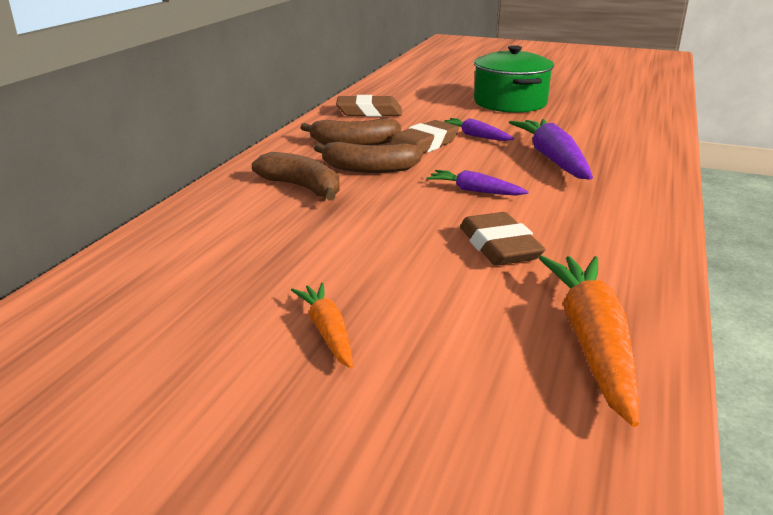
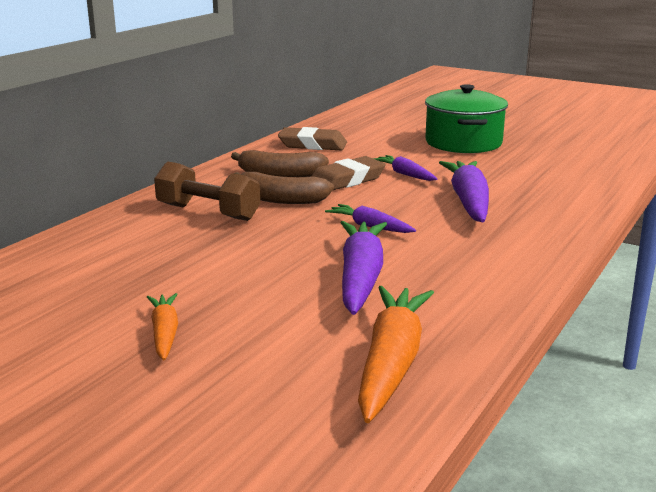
camera: 10 degrees right, 5 degrees down
brown banana [252,152,340,201] -> brown dumbbell [154,162,260,221]
brown eraser [460,212,546,265] -> purple carrot [341,221,387,315]

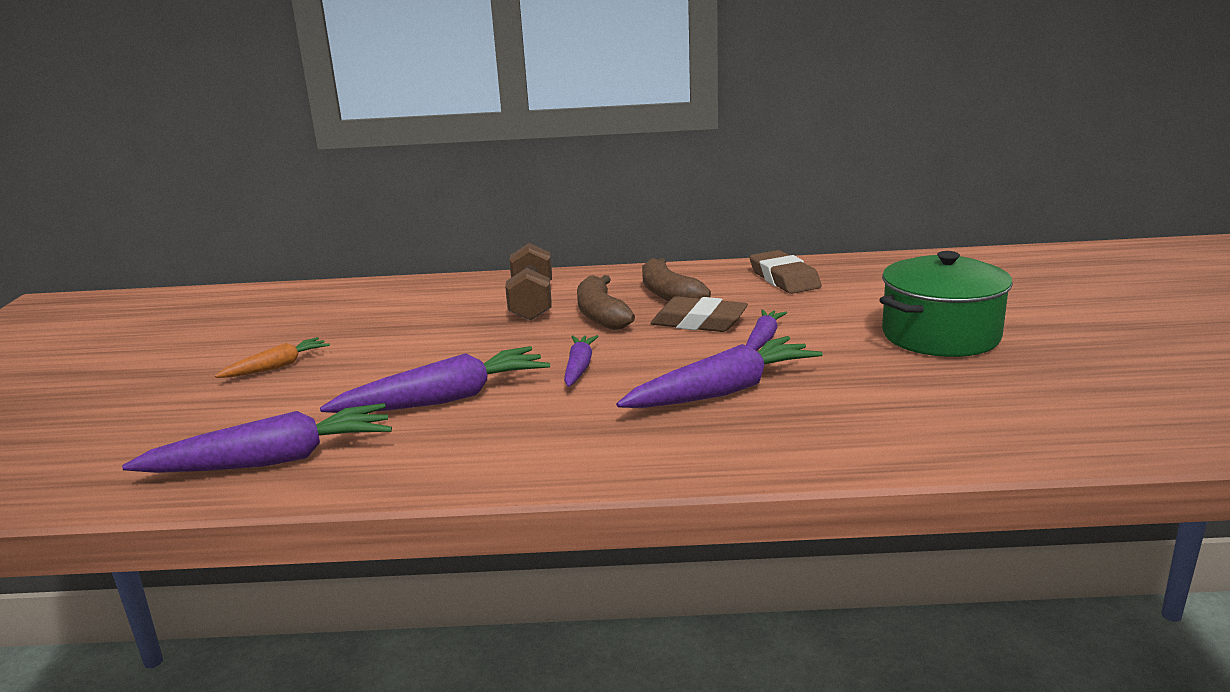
camera: 60 degrees right, 0 degrees up
orange carrot [358,286,434,423] -> purple carrot [122,403,392,473]

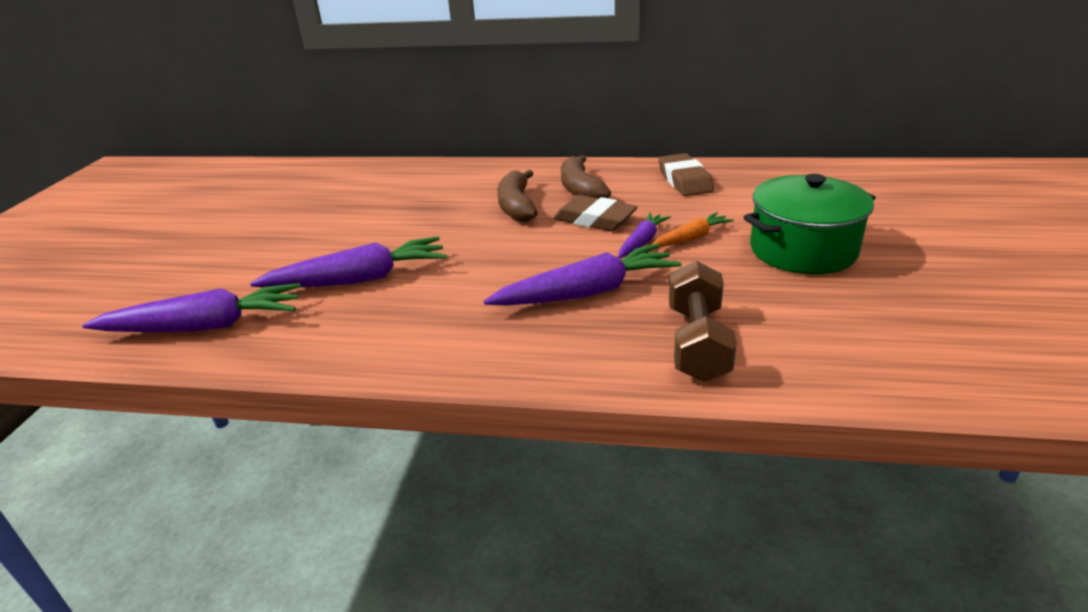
camera: 10 degrees right, 10 degrees up
orange carrot [215,337,330,378] -> orange carrot moved to [652,212,734,247]
brown dumbbell [505,243,552,321] -> brown dumbbell moved to [669,261,737,382]
purple carrot [564,335,599,387] -> none

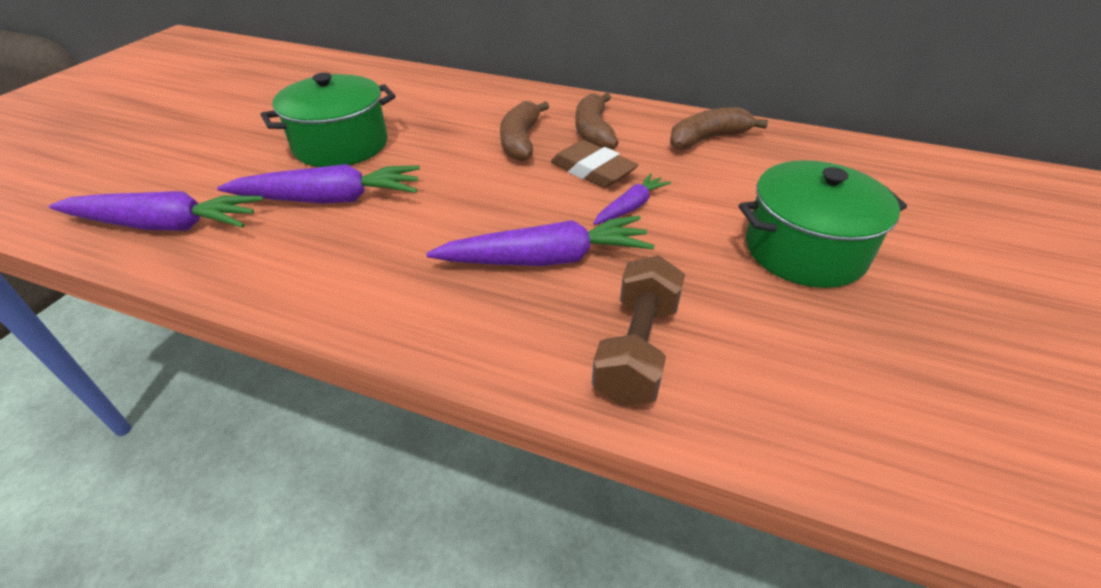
camera: 10 degrees right, 10 degrees up
orange carrot [652,212,734,247] -> none
brown eraser [658,153,714,196] -> brown banana [670,107,768,150]
none -> green pot [261,73,395,167]

